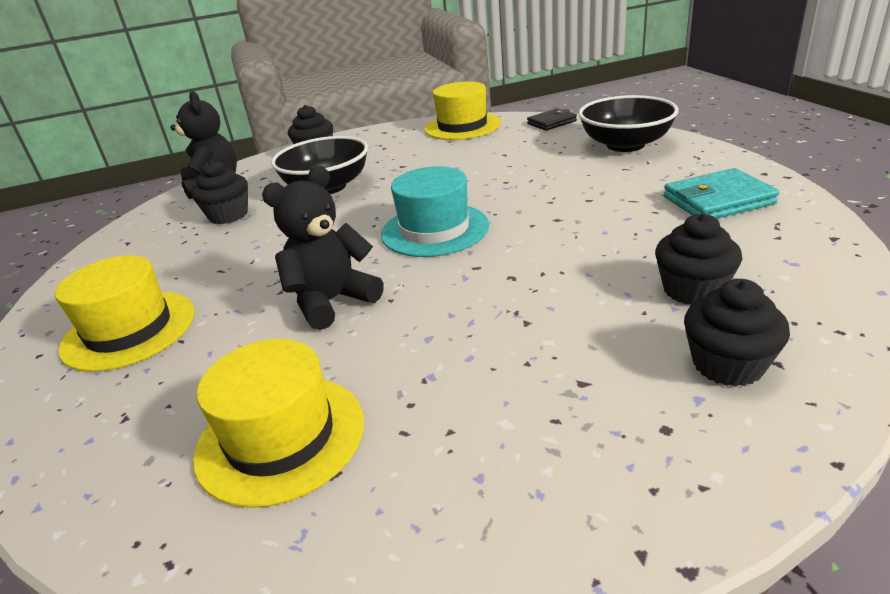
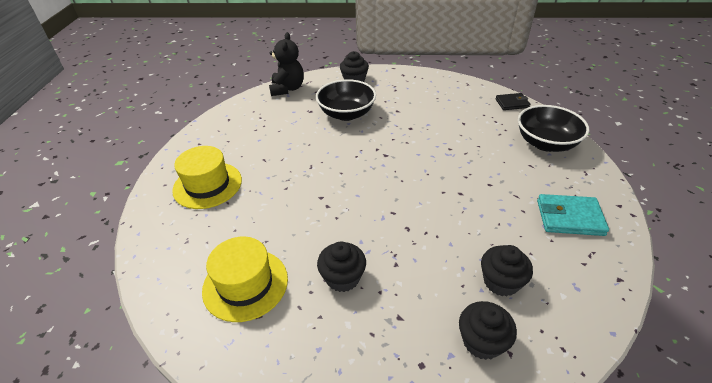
camera: 20 degrees right, 10 degrees up
black cupcake [191,160,248,224] -> black cupcake moved to [317,242,366,292]
black teddy bear [262,166,384,330] -> none
turquoise hat [381,166,489,257] -> none
yellow hat [424,81,501,140] -> none

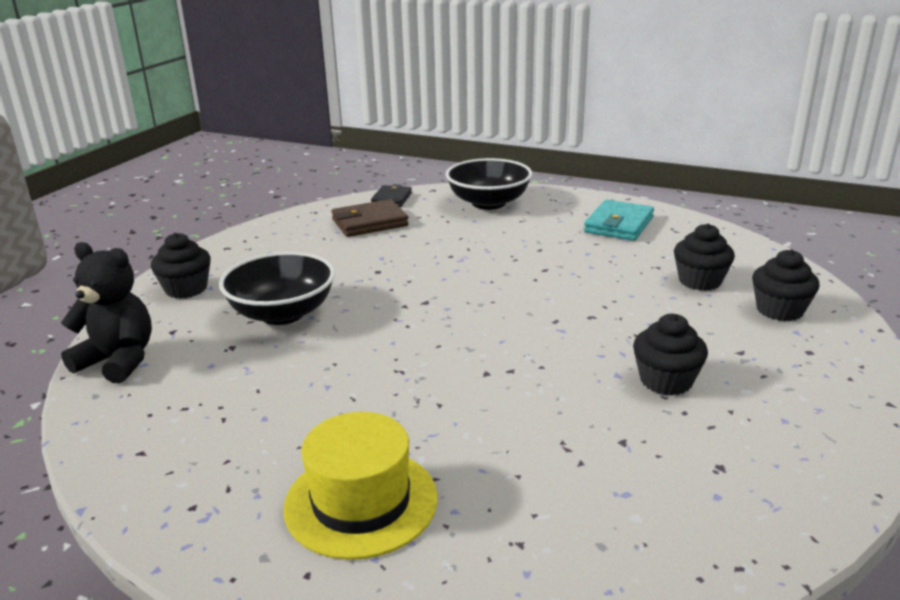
camera: 70 degrees left, 15 degrees down
yellow hat [202,237,288,322] -> none
none -> brown wallet [332,199,409,237]

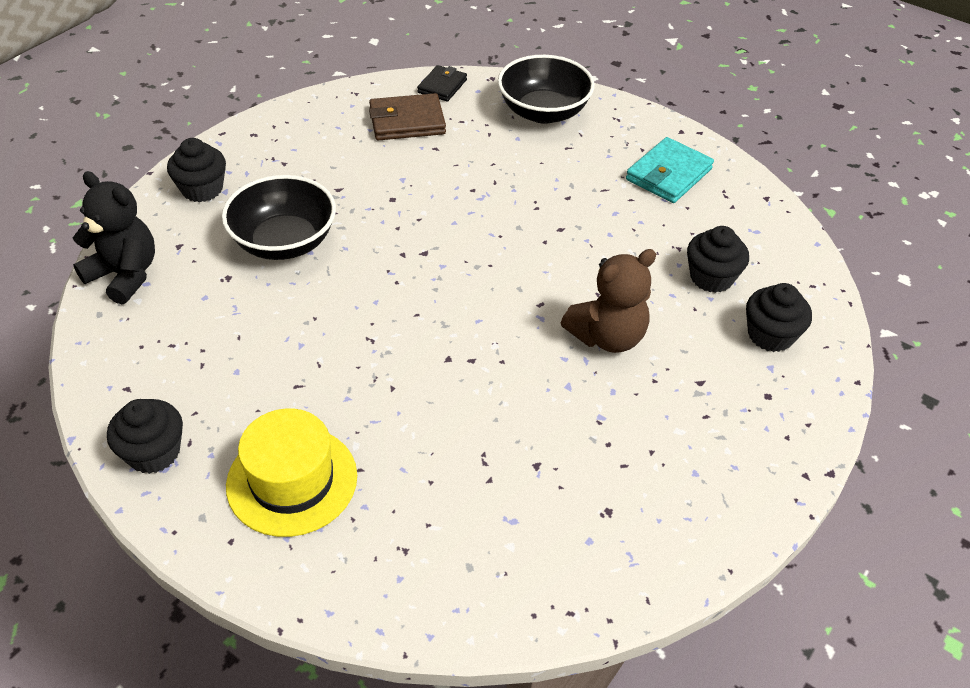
camera: 10 degrees right, 20 degrees up
black cupcake [633,314,708,395] -> black cupcake moved to [107,399,183,474]
none -> brown teddy bear [561,249,656,353]

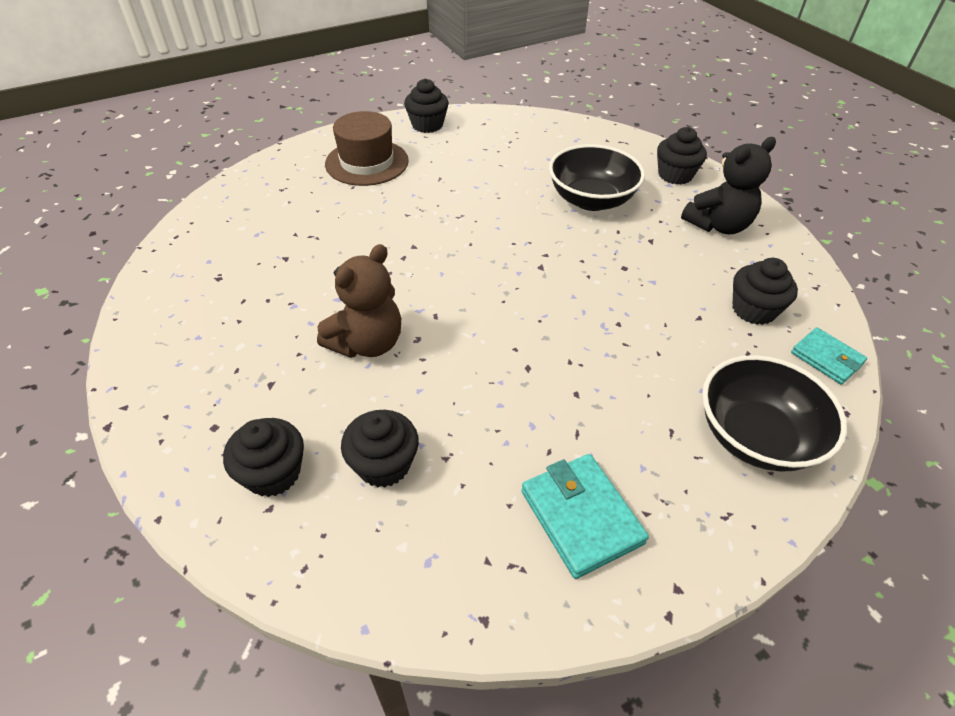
camera: 115 degrees right, 0 degrees up
black teddy bear [73,171,155,304] -> black teddy bear moved to [681,137,776,234]
yellow hat [226,408,357,537] -> brown hat [325,111,409,186]
brown wallet [369,93,446,140] -> black cupcake [733,258,798,325]
black wallet [417,65,467,102] -> turquoise wallet [791,327,867,385]
brown teddy bear [561,249,656,353] -> brown teddy bear turned 135 degrees counterclockwise [317,244,401,358]

